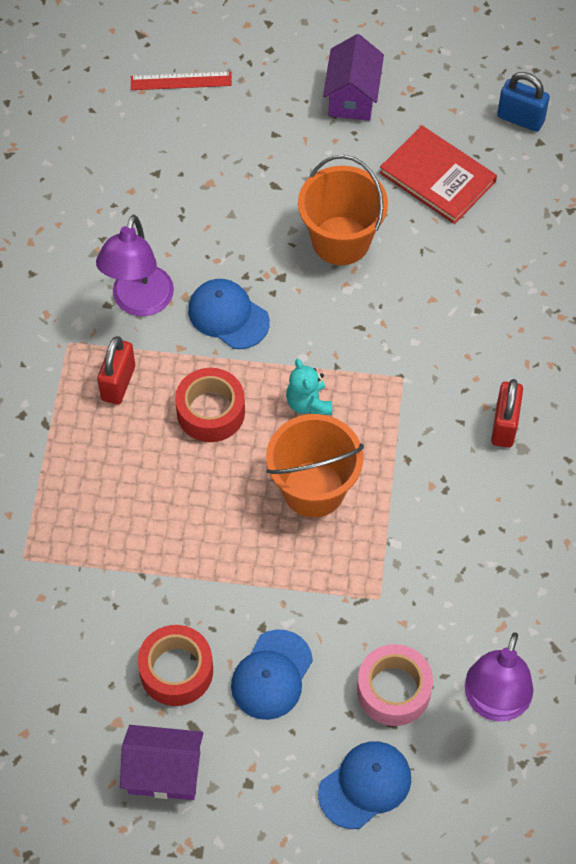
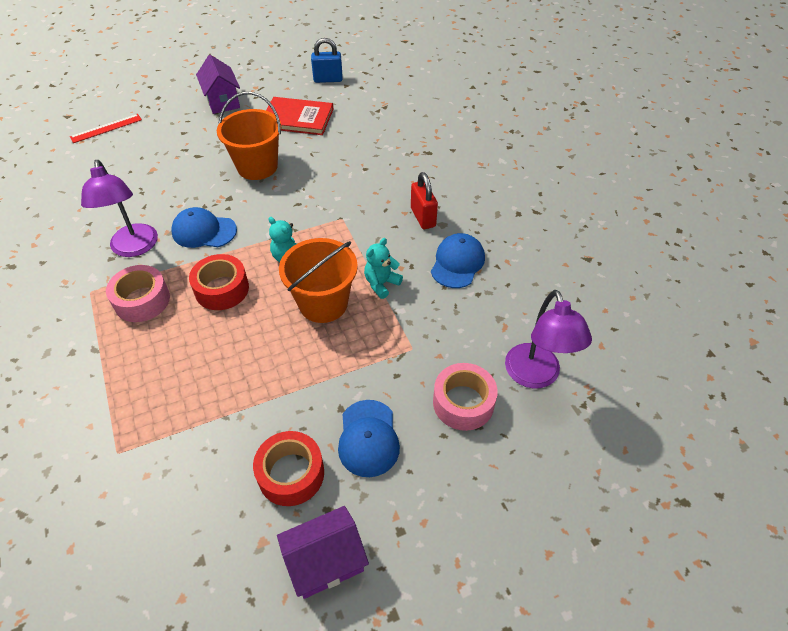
camera: 30 degrees left, 10 degrees down
red padlock [97,336,135,405] -> pink tape [106,265,170,322]
blue cap [318,741,411,829] -> blue cap moved to [431,233,485,288]
none -> turquoise teddy bear [364,238,403,299]

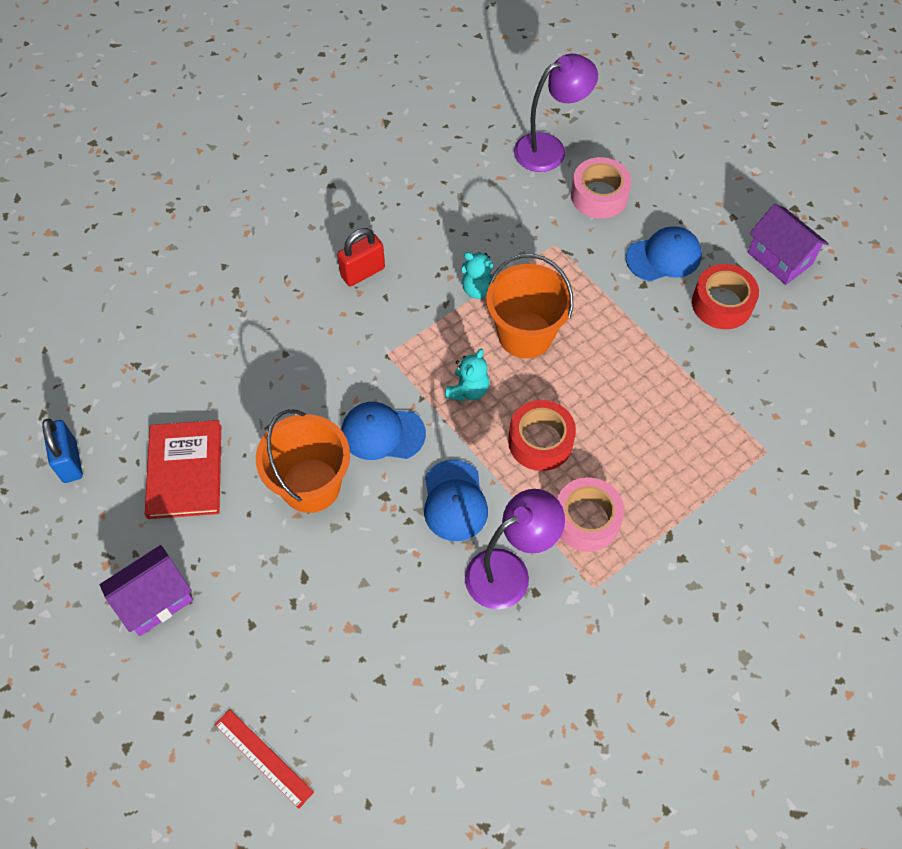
camera: 105 degrees left, 10 degrees up
blue cap [431,233,485,288] -> blue cap moved to [342,402,426,460]

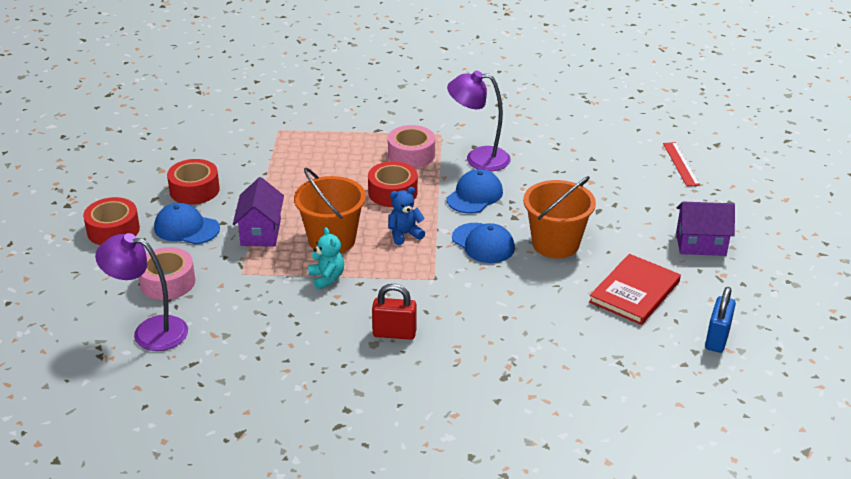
camera: 140 degrees left, 25 degrees down
turquoise teddy bear [445,349,489,401] -> blue teddy bear [388,187,425,245]
purple house [748,204,829,285] -> purple house moved to [233,177,284,247]
none -> red tape [83,197,140,245]

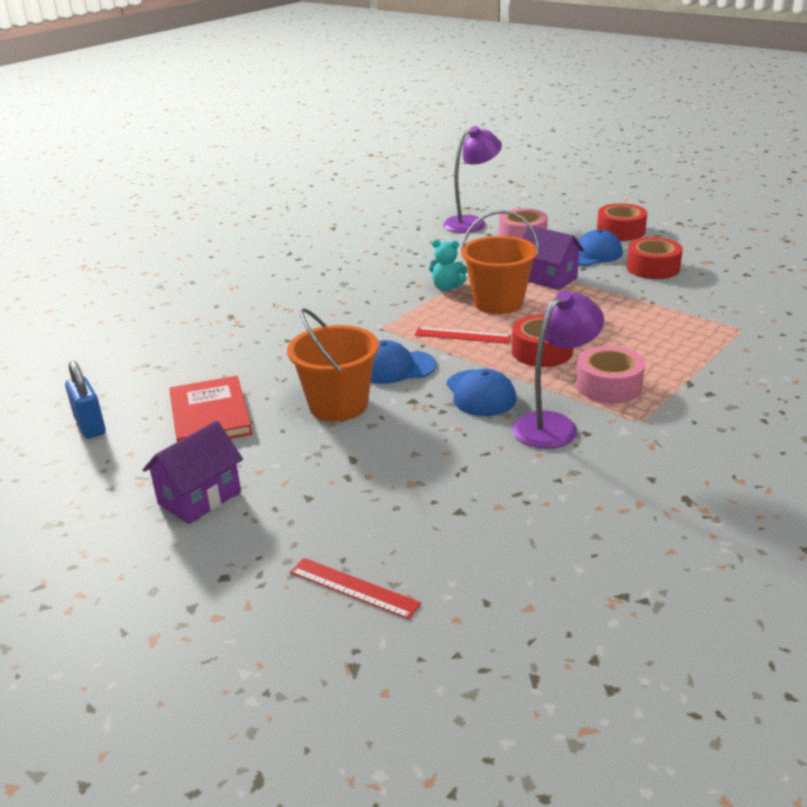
camera: 130 degrees right, 5 degrees down
red padlock [372,284,416,340] -> none
blue teddy bear [388,187,425,245] -> red ruler [415,327,512,344]

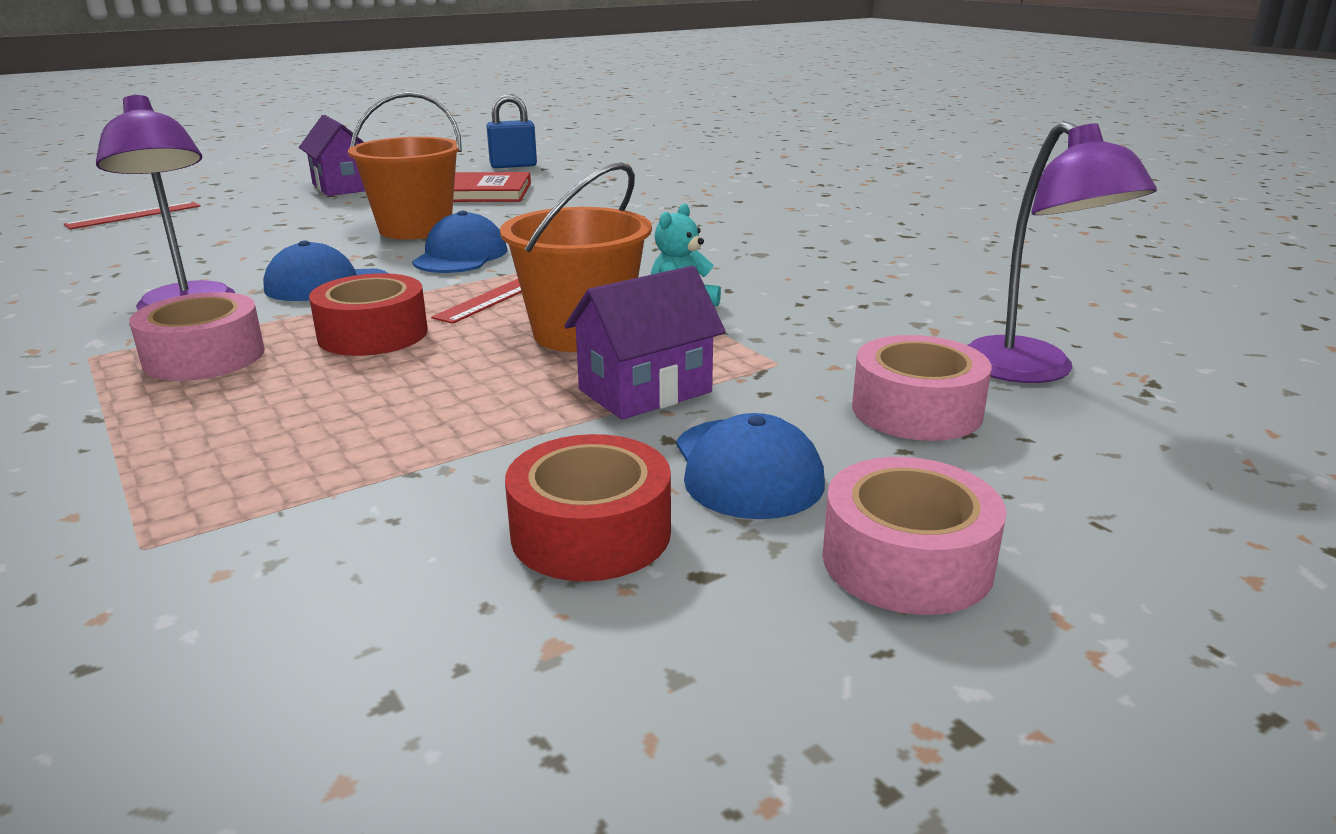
camera: 105 degrees right, 5 degrees down
red tape [597,203,647,241] -> pink tape [822,457,1007,615]

